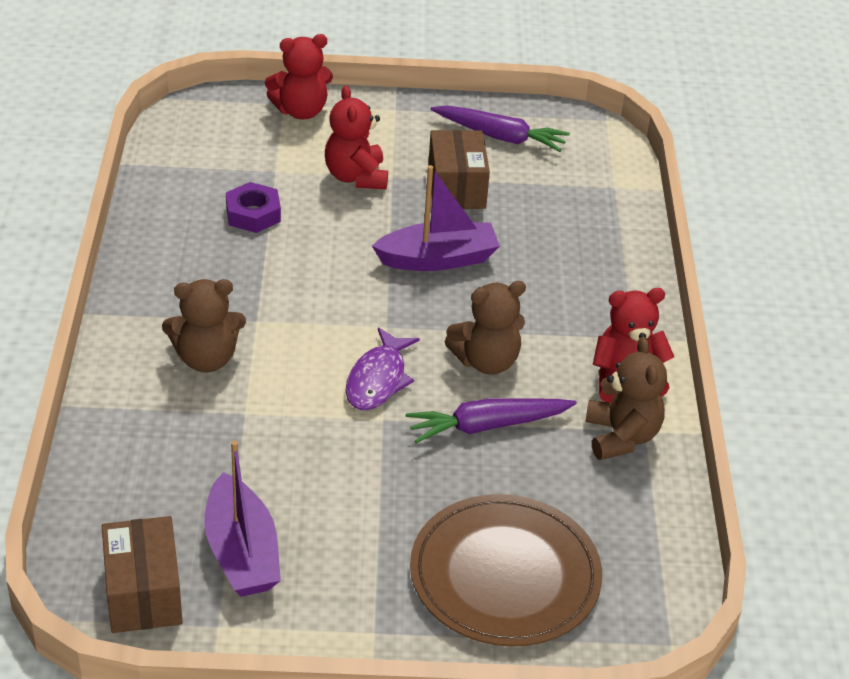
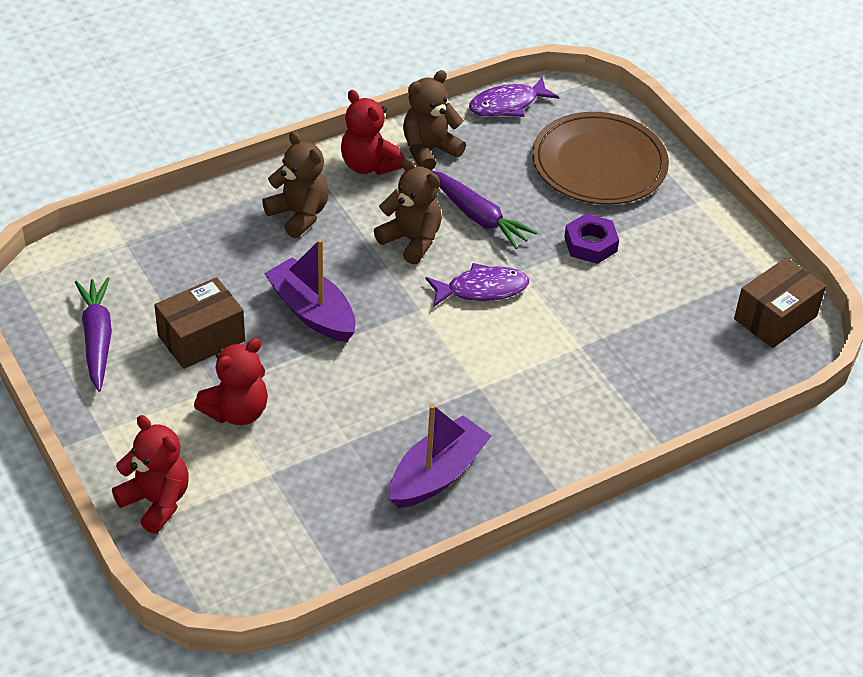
camera: 120 degrees left, 5 degrees up
brown teddy bear [162,279,246,372] -> brown teddy bear moved to [262,131,329,238]
purple boat [204,440,281,597] -> purple boat moved to [390,404,492,508]
purple nut [226,182,281,233] -> purple nut moved to [564,213,619,264]
none -> purple fish [469,76,559,117]

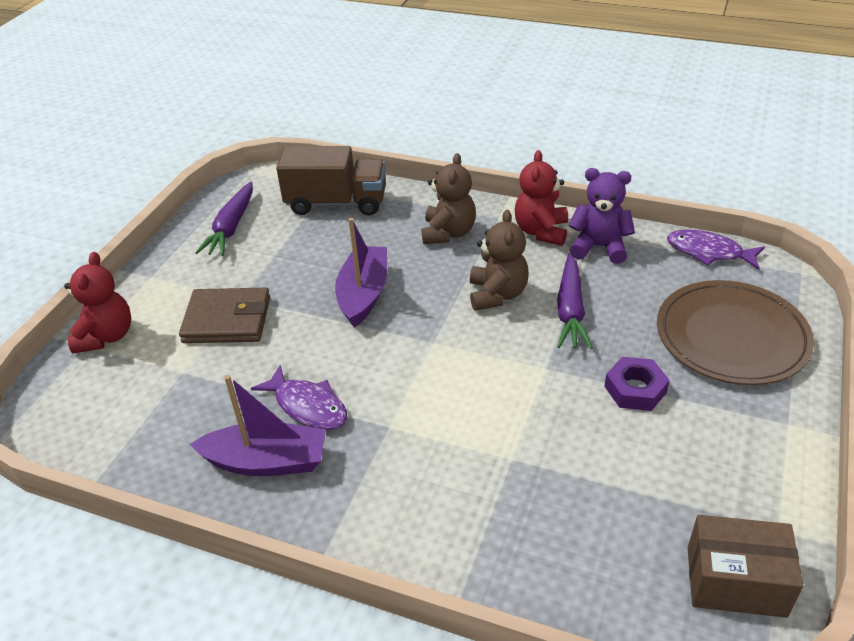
camera: 55 degrees right, 5 degrees down
purple carrot [75,278,112,392] -> purple carrot turned 150 degrees clockwise [195,181,253,256]
brown box [154,277,245,369] -> none
red teddy bear [194,338,268,425] -> brown wallet [179,288,270,343]
brown teddy bear [403,70,466,170] -> purple teddy bear [568,168,635,264]
purple fish [426,263,529,307] -> purple fish moved to [251,365,347,430]
none -> brown truck [276,146,386,215]

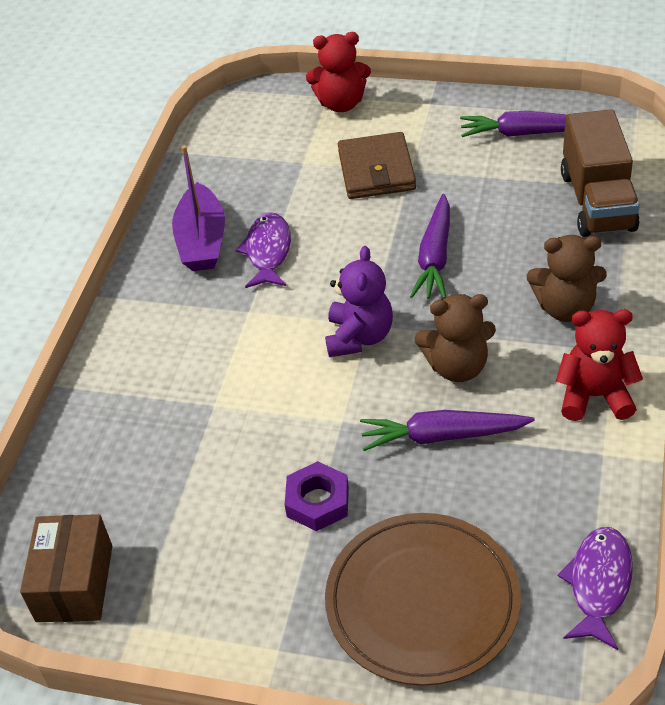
camera: 85 degrees right, 5 degrees up
purple fish [251,365,347,430] -> purple fish turned 150 degrees clockwise [236,213,291,288]
purple boat [335,218,387,327] -> purple carrot [410,194,450,299]
purple teddy bear [568,168,635,264] -> purple teddy bear moved to [325,246,393,357]

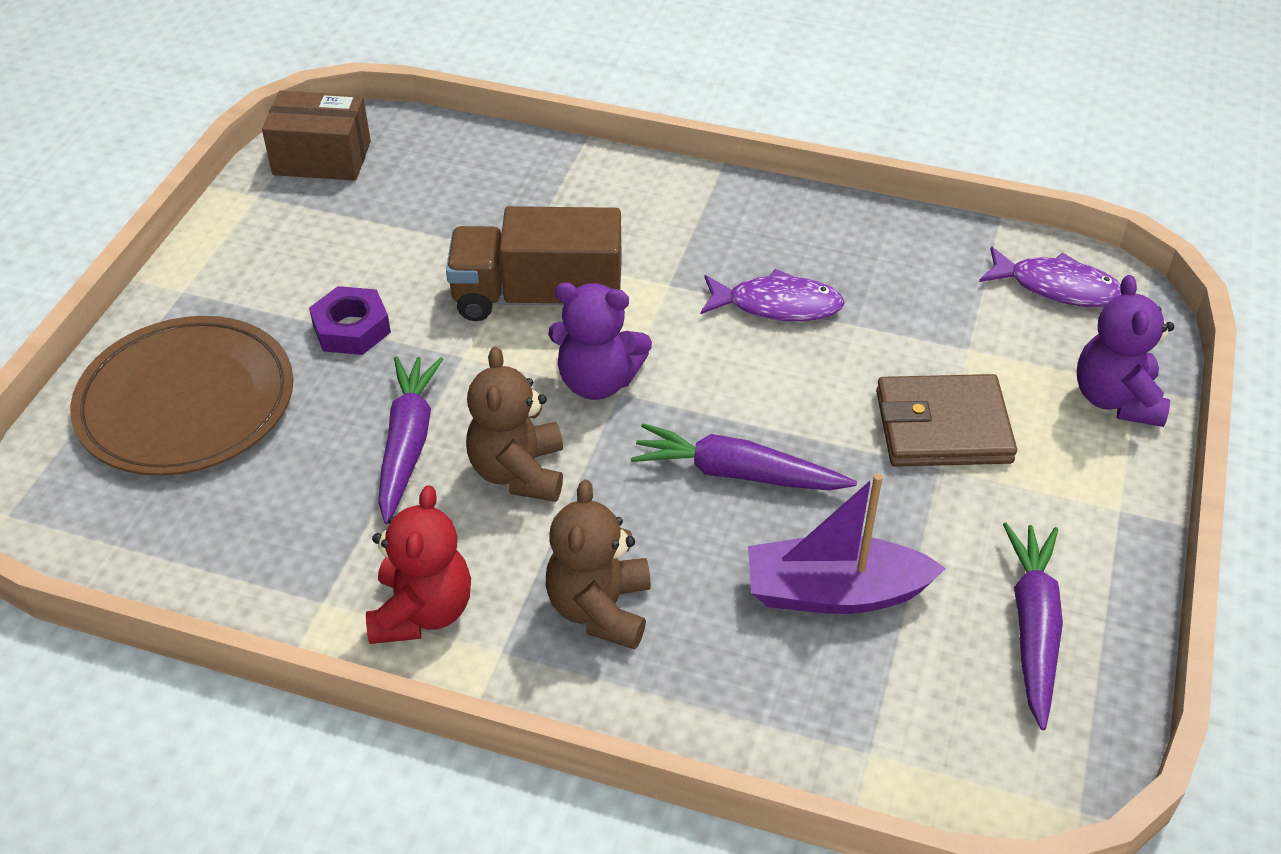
camera: 90 degrees right, 0 degrees up
purple boat [172,145,225,271] -> purple boat moved to [748,473,946,614]
red teddy bear [306,32,371,112] -> purple teddy bear [1077,275,1174,427]
purple fish [558,527,633,650] -> purple fish moved to [979,246,1122,307]
brown truck [561,109,640,237] -> brown truck moved to [446,206,622,321]

